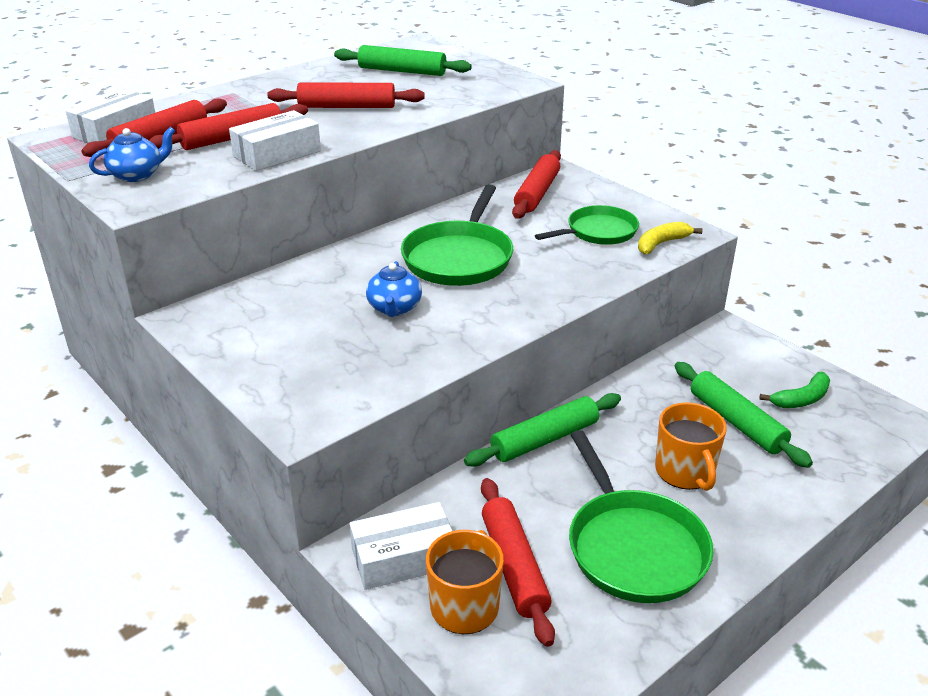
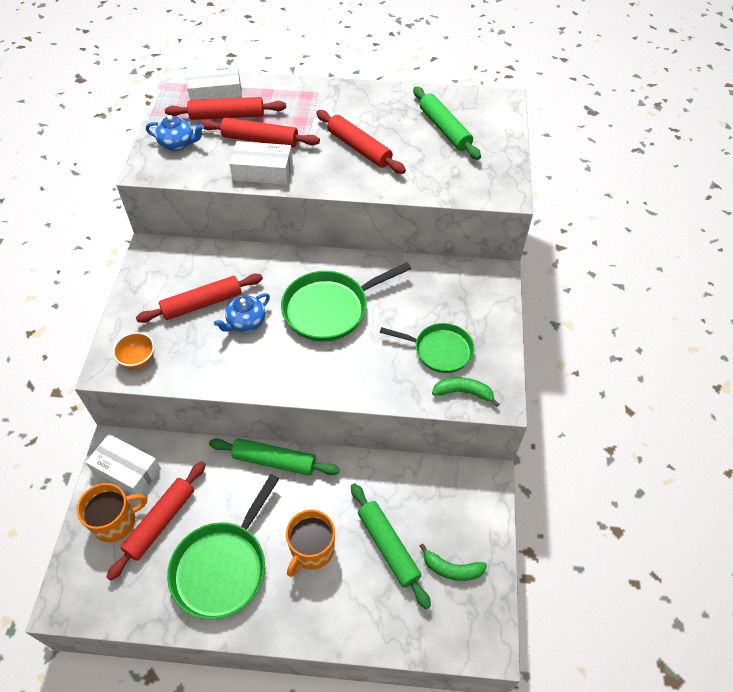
camera: 45 degrees right, 20 degrees up
red rolling pin [512,150,561,219] -> red rolling pin moved to [136,274,263,323]
yellow banana [638,222,703,254] -> green banana [432,377,499,407]
green rolling pin [675,362,813,468] -> green rolling pin turned 45 degrees counterclockwise [351,483,431,609]
none -> orange bowl [113,332,154,369]

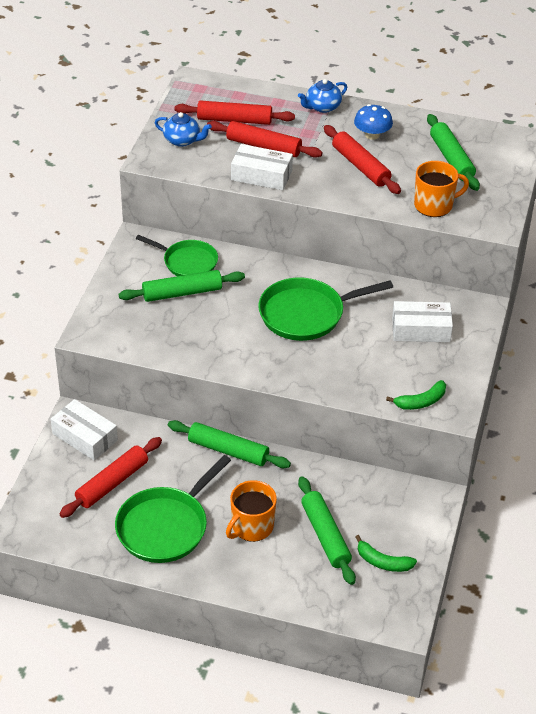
camera: 10 degrees right, 10 degrees down
orange mug [77,483,147,542] -> orange mug moved to [414,161,469,217]
orange bowl [113,332,154,369] -> none
red rolling pin [136,274,263,323] -> green rolling pin [119,270,245,302]
white box [187,65,242,100] -> white box moved to [392,301,453,342]
blue teapot [214,293,270,332] -> blue teapot moved to [298,79,347,113]
green pan [380,323,474,373] -> green pan moved to [136,235,218,276]
green banana [432,377,499,407] -> green banana turned 135 degrees clockwise [386,380,446,410]
none -> blue mushroom [354,104,393,140]

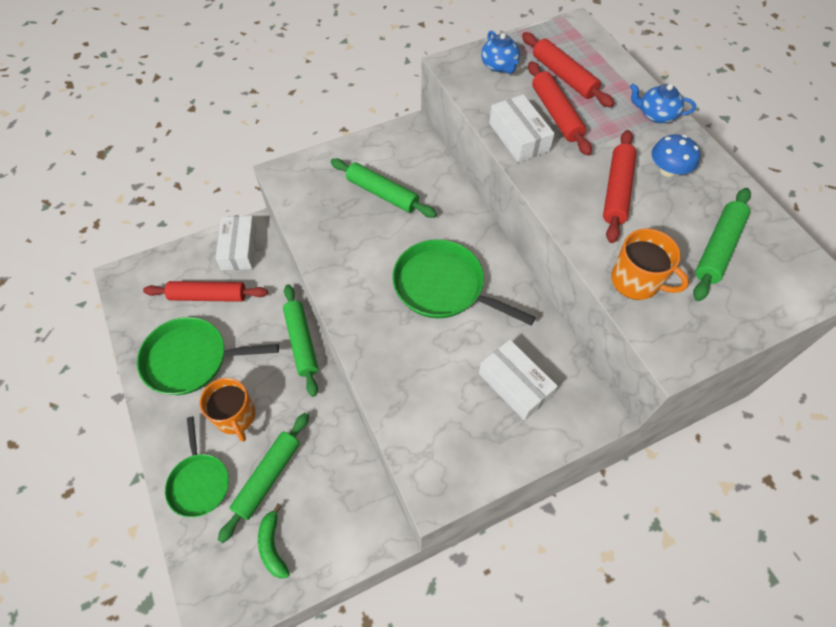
camera: 50 degrees right, 15 degrees up
green pan [136,235,218,276] -> green pan moved to [165,417,229,518]
orange mug [226,480,277,542] -> orange mug turned 120 degrees counterclockwise [200,378,255,442]
green banana [386,380,446,410] -> none

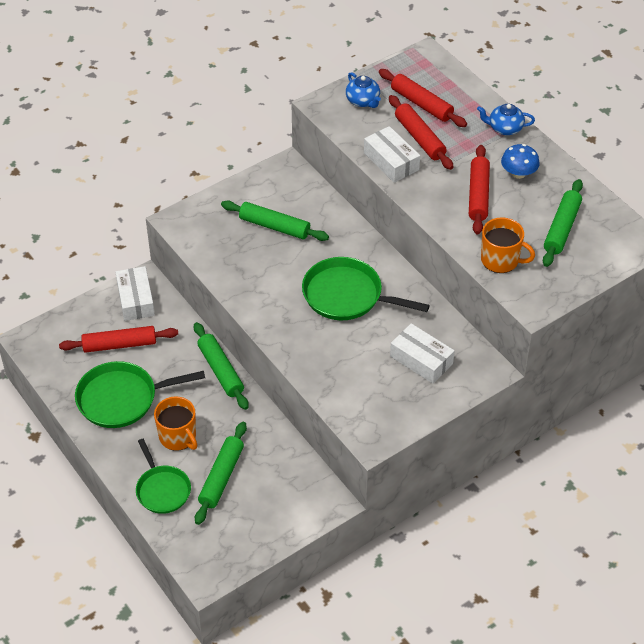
camera: 10 degrees left, 10 degrees down
green banana [258,503,290,579] -> none

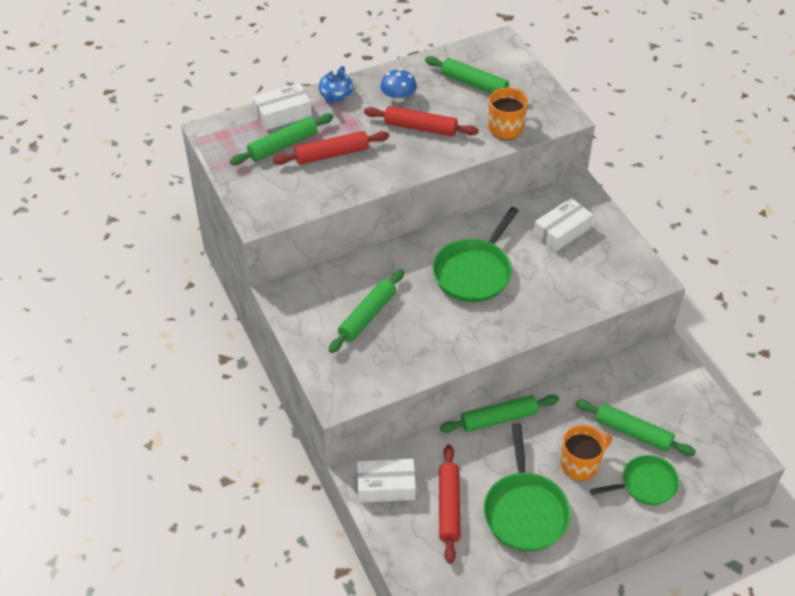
camera: 80 degrees left, 0 degrees up
blue teapot [346,72,381,108] -> none
white box [364,126,420,183] -> white box moved to [253,83,312,130]
red rolling pin [379,69,467,127] -> green rolling pin [230,113,333,165]

